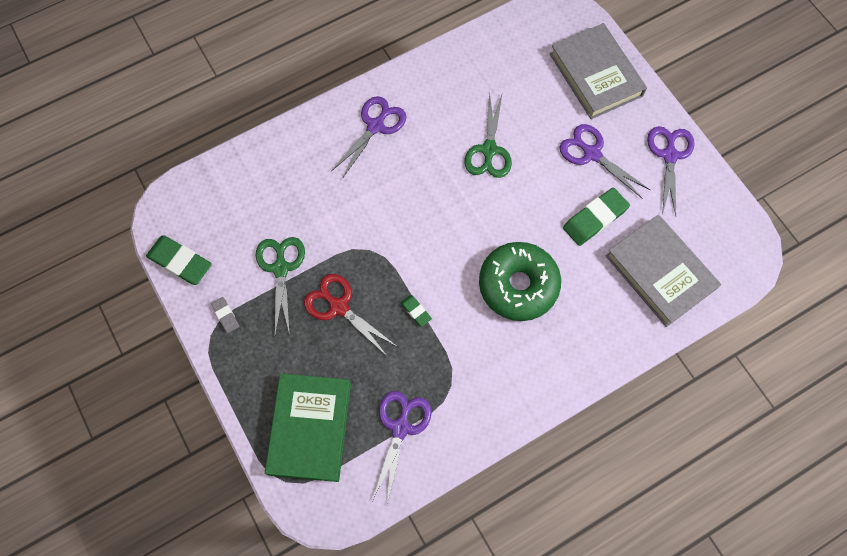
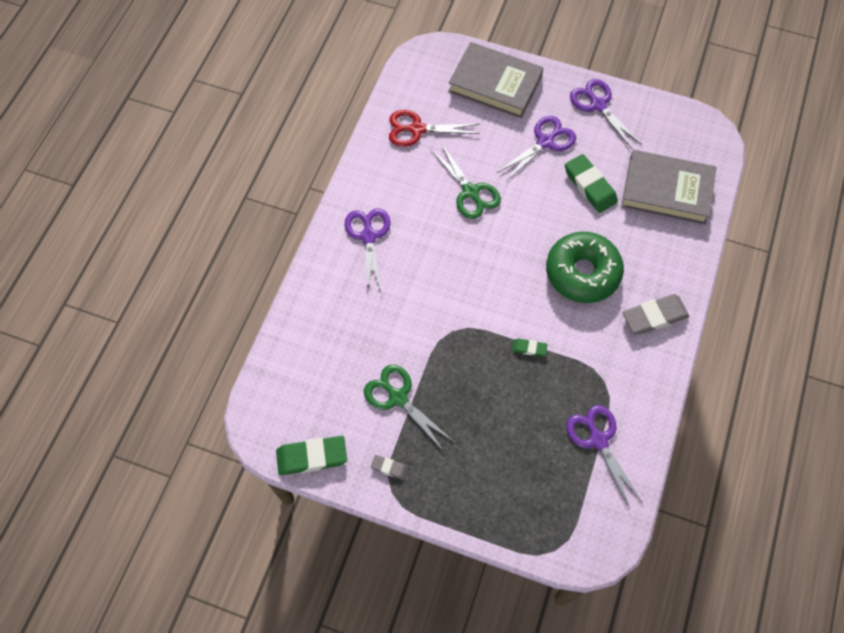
camera: 40 degrees left, 5 degrees down
green book [265,373,351,482] -> none
red scissors [304,274,398,357] -> red scissors moved to [389,110,480,147]
purple scissors [560,124,650,199] -> purple scissors turned 135 degrees clockwise [497,116,576,181]
green eraser [563,187,630,246] -> green eraser turned 45 degrees counterclockwise [565,154,618,213]
none -> grey eraser [623,294,689,335]

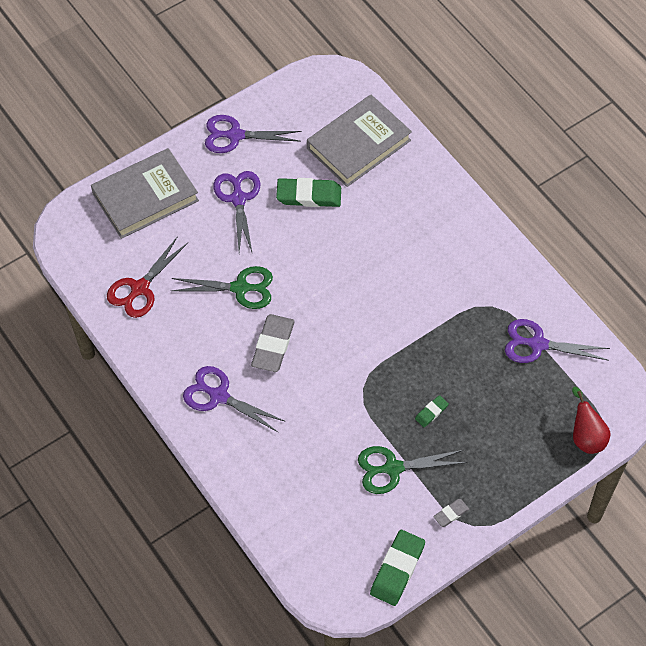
camera: 55 degrees left, 5 degrees down
green eraser [512,338,547,357] -> green eraser moved to [415,395,449,427]
green donut [546,232,624,303] -> none
grey eraser [623,294,689,335] -> grey eraser moved to [251,314,295,372]
none -> red pear [572,387,611,454]

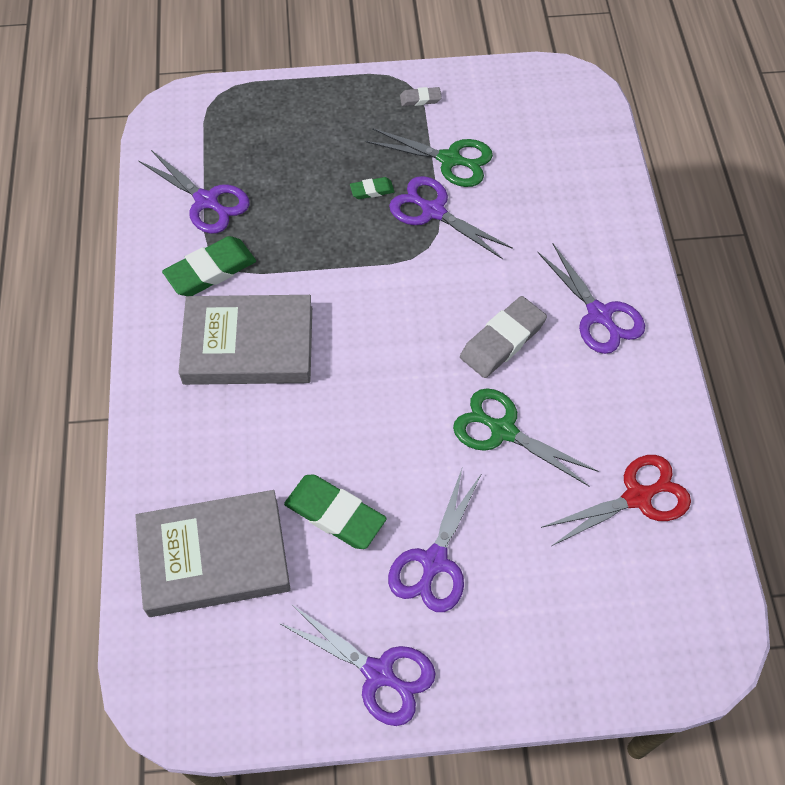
camera: 150 degrees left, 0 degrees up
grey book [91,148,199,239] -> grey book moved to [178,295,312,385]
green eraser [370,530,425,606] -> green eraser moved to [162,236,256,296]
red pear [572,387,611,454] -> none
none -> purple scissors [389,176,513,259]

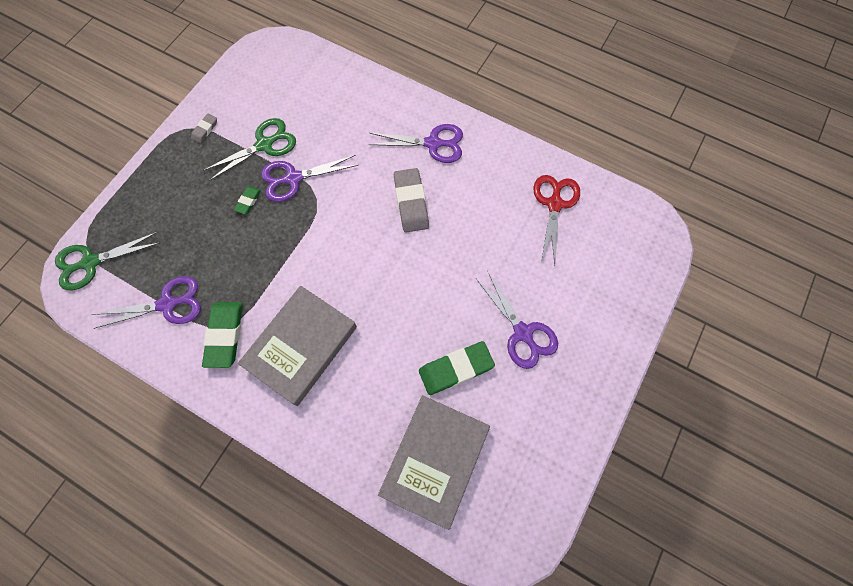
camera: 55 degrees left, 10 degrees up
purple scissors [279,604,436,726] -> none
green scissors [453,388,599,487] -> green scissors moved to [55,232,160,290]

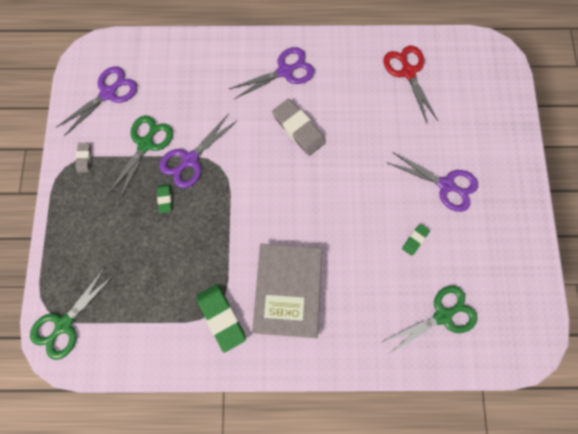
camera: 30 degrees left, 5 degrees up
purple scissors [92,276,201,329] -> purple scissors moved to [56,66,137,136]
grey book [378,395,490,530] -> green scissors [382,286,478,355]
green eraser [419,341,495,395] -> green eraser [402,224,430,256], size x0.51

